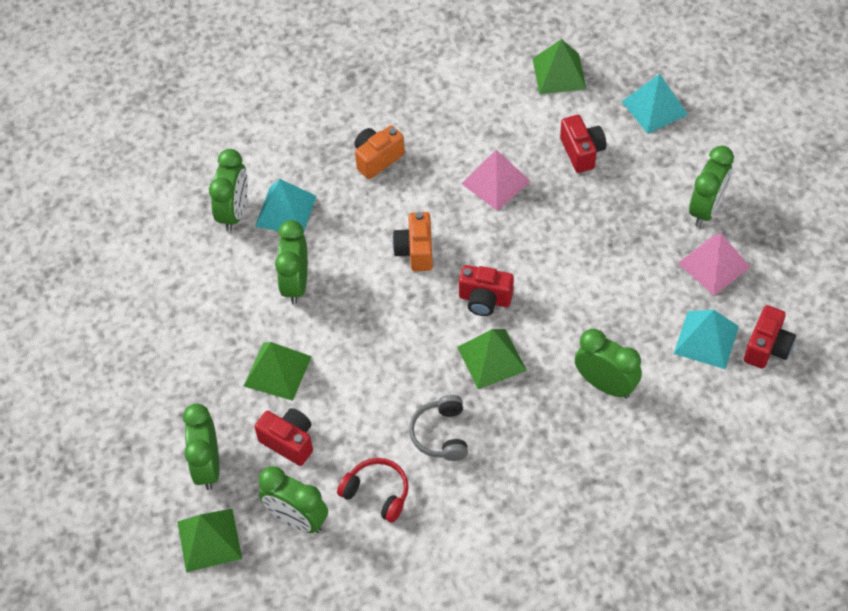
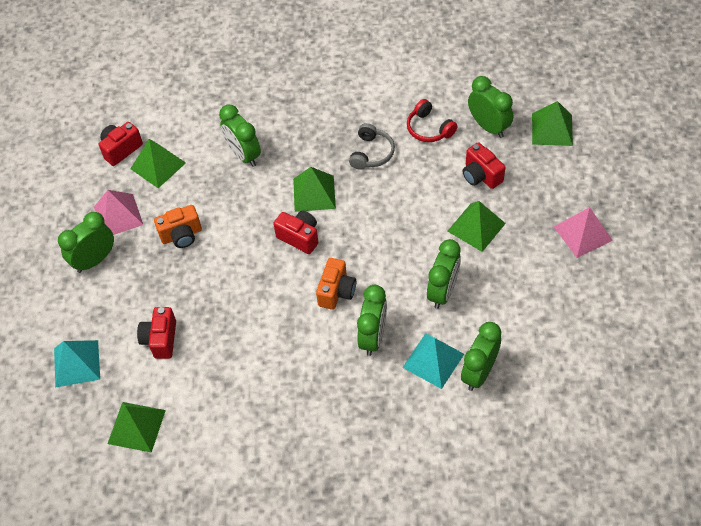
camera: 160 degrees left, 0 degrees up
green clock [183,404,219,490] -> green clock moved to [357,285,387,356]
orange camera [354,125,405,179] -> orange camera moved to [154,205,202,248]
pink pyramid [461,150,531,211] -> pink pyramid moved to [554,207,613,258]
turquoise pyramid [674,310,739,369] -> green pyramid [130,139,186,188]

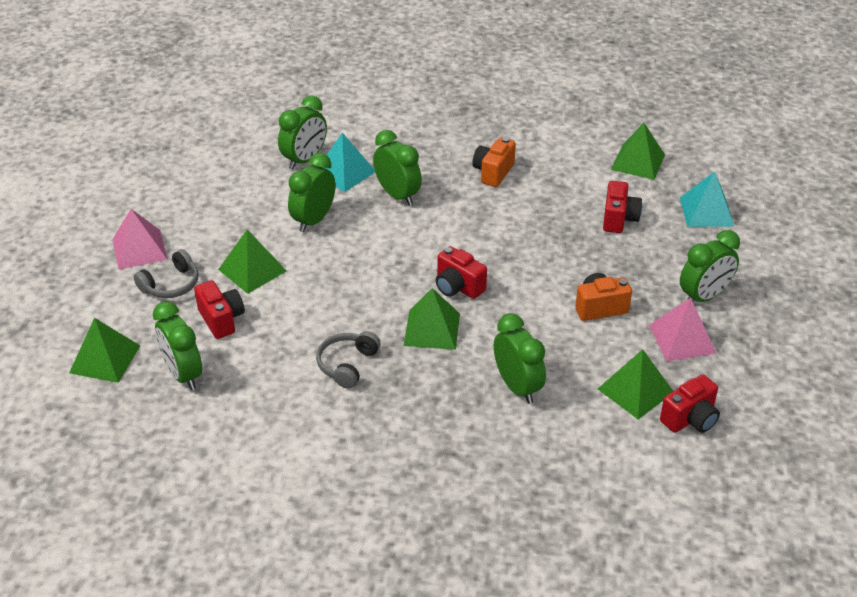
camera: 175 degrees left, 15 degrees down
orange camera [316,258,356,310] -> orange camera moved to [473,137,516,187]
green clock [357,285,387,356] -> green clock turned 120 degrees clockwise [373,130,422,206]
red headphones [407,99,458,142] -> none
none -> grey headphones [134,249,198,298]

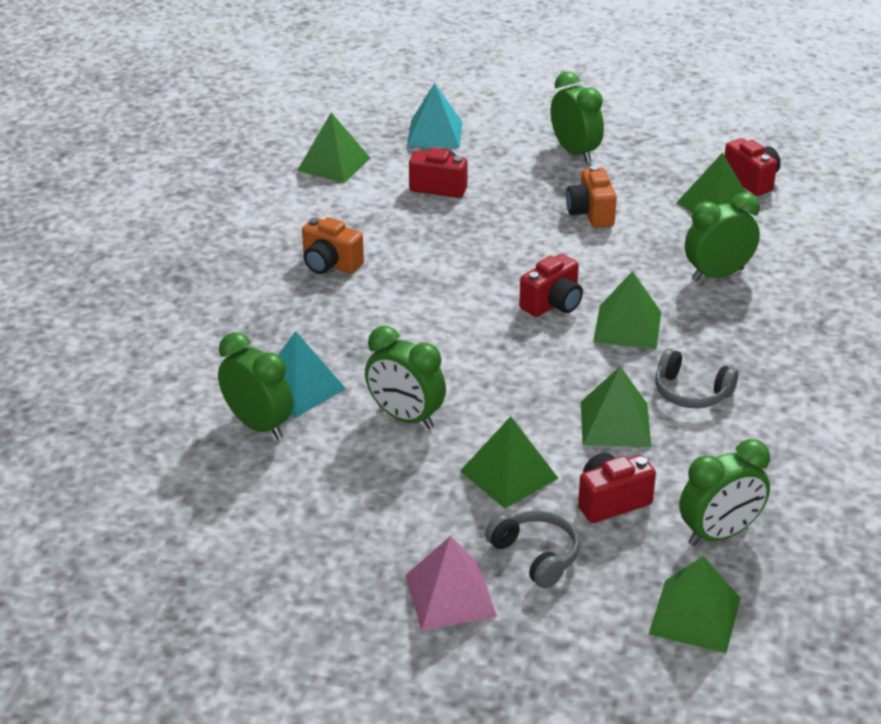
camera: 85 degrees left, 5 degrees down
green clock [373,130,422,206] -> none
pink pyramid [649,298,717,361] -> none
none -> green pyramid [581,366,651,447]

